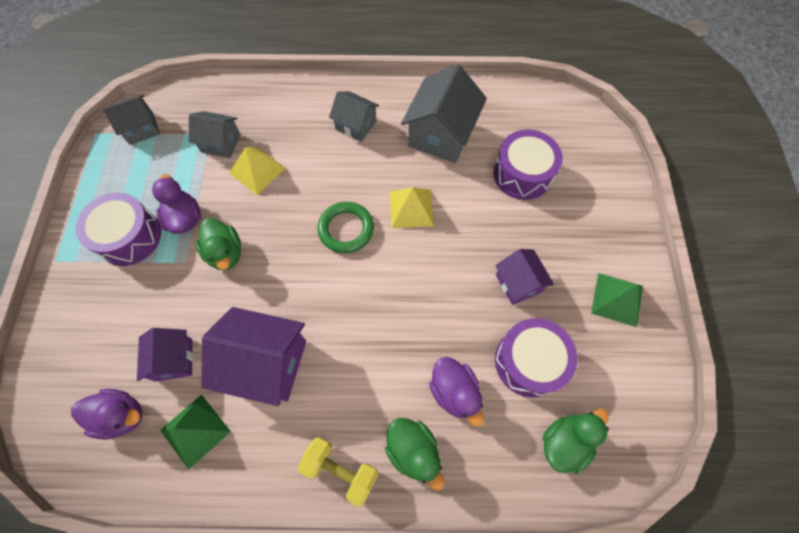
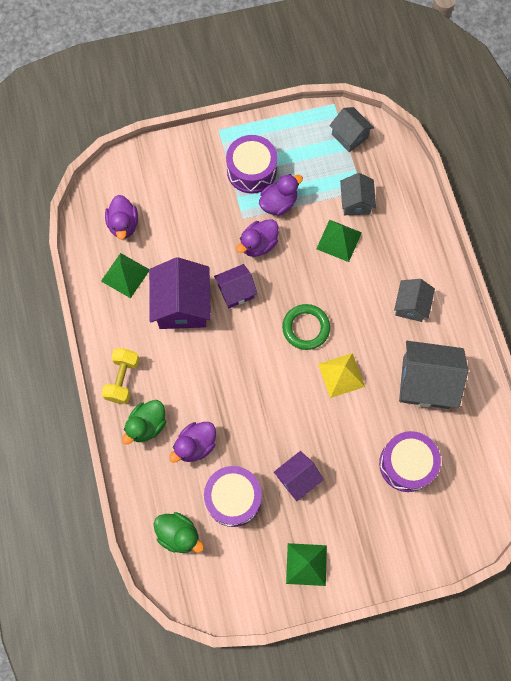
camera: 75 degrees right, 5 degrees up
purple house [137,328,193,382] -> purple house moved to [214,264,258,308]
green duck [195,218,241,270] -> purple duck [236,219,279,257]
yellow pyramid [229,147,286,195] -> green pyramid [316,220,362,262]

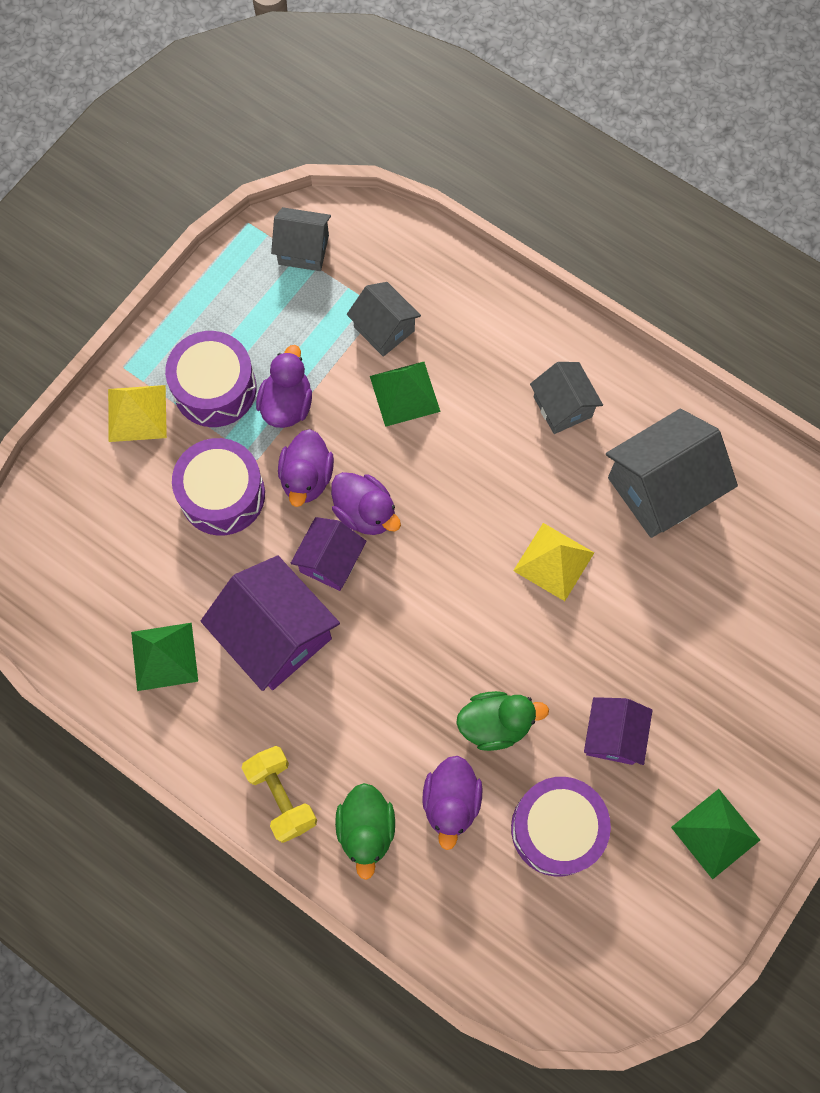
camera: 40 degrees left, 0 degrees up
purple duck [105,195,138,239] -> purple duck moved to [331,472,401,535]
green duck [154,512,204,553] -> green duck moved to [456,691,549,751]
green ring [282,304,330,350] -> none
purple drum [379,431,441,492] -> purple drum moved to [172,438,265,535]
none -> yellow pyramid [108,385,167,442]

